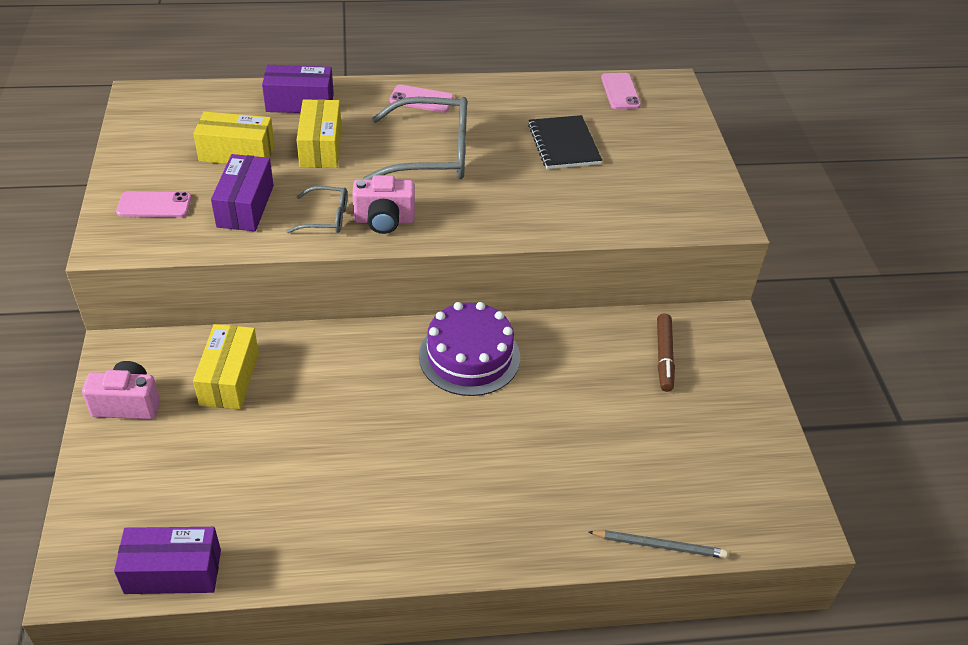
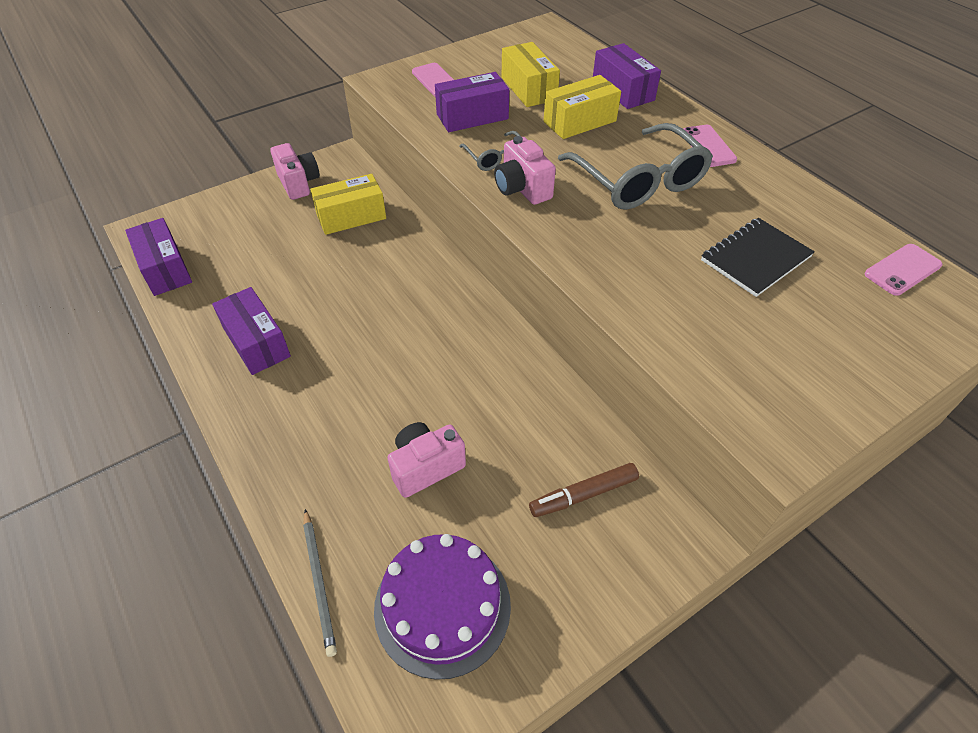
camera: 65 degrees right, 5 degrees up
purple cake [419,302,520,396] -> purple cake moved to [374,534,511,680]
none -> purple box [212,287,291,375]
none -> pink camera [387,422,466,498]

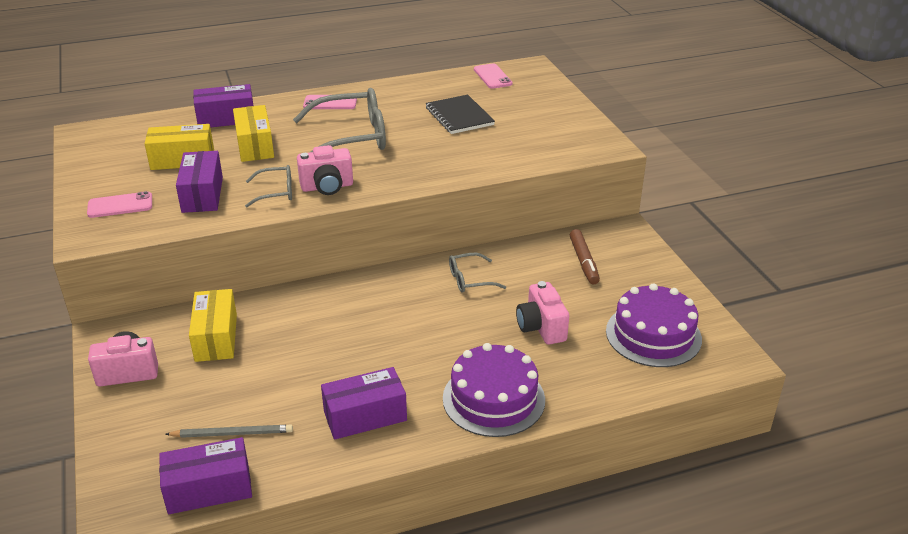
camera: 75 degrees left, 15 degrees down
grey pencil [303,509,337,657] -> grey pencil moved to [165,425,293,438]
none -> purple cake [443,343,545,437]
none -> grey glasses [449,253,506,293]

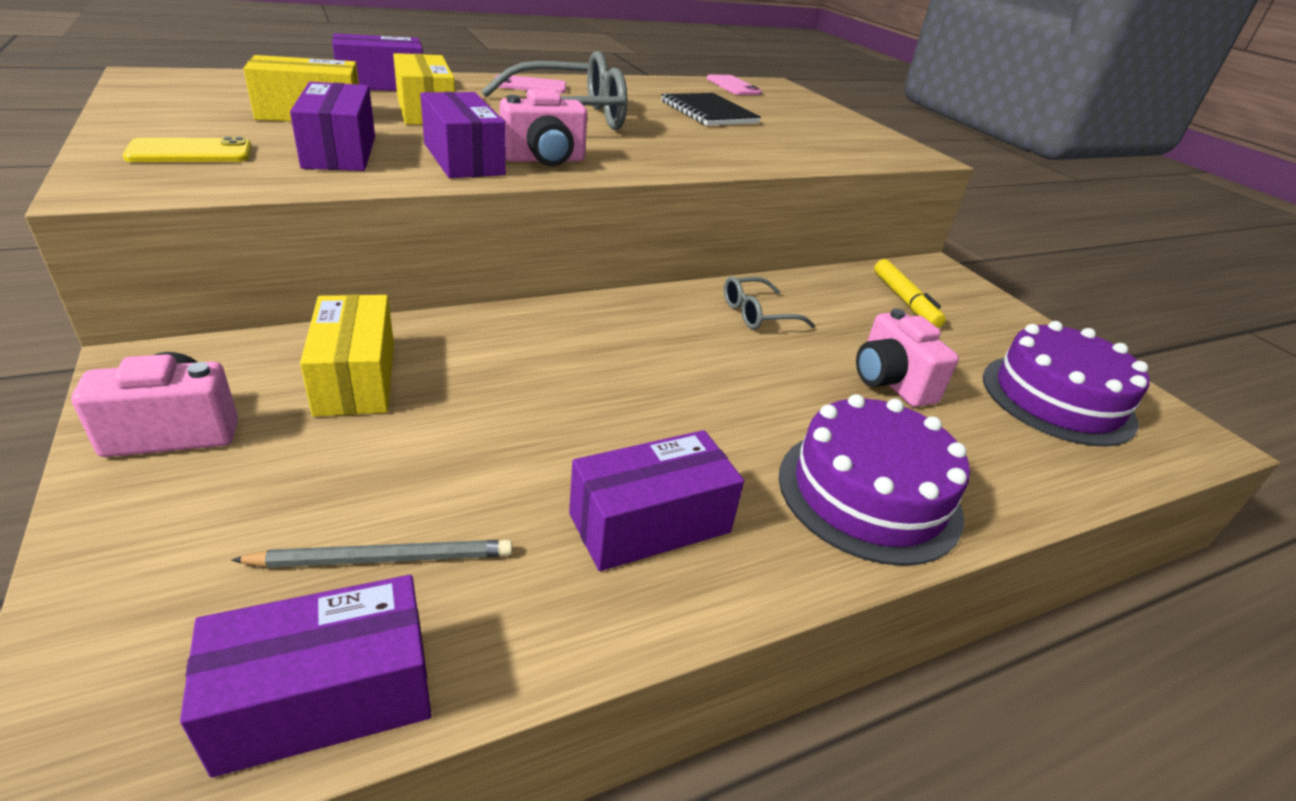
camera: 10 degrees left, 0 degrees up
pink phone [87,191,152,218] -> yellow phone [123,137,252,162]
grey glasses [245,165,292,207] -> purple box [420,92,506,178]
brown marker [570,229,600,284] -> yellow marker [874,259,946,328]

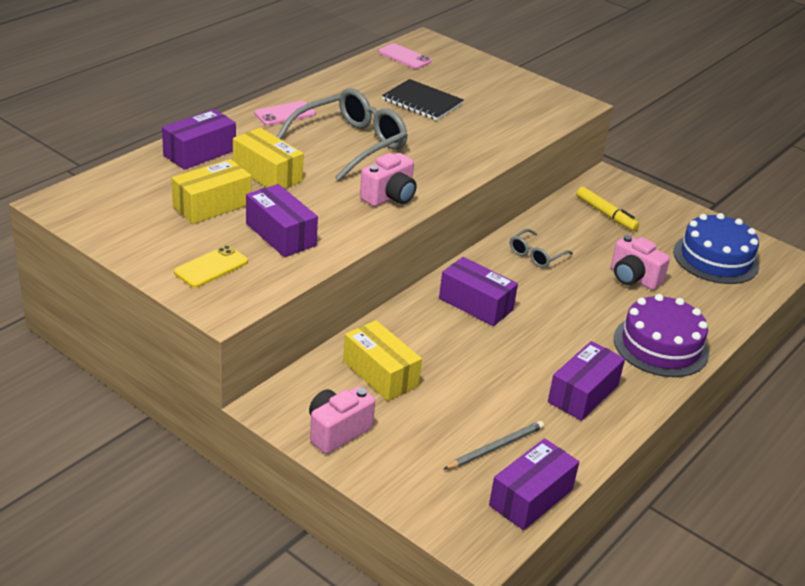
camera: 25 degrees left, 0 degrees up
purple box [420,92,506,178] -> purple box moved to [439,257,518,326]
purple cake [983,321,1150,447] -> blue cake [673,213,759,284]

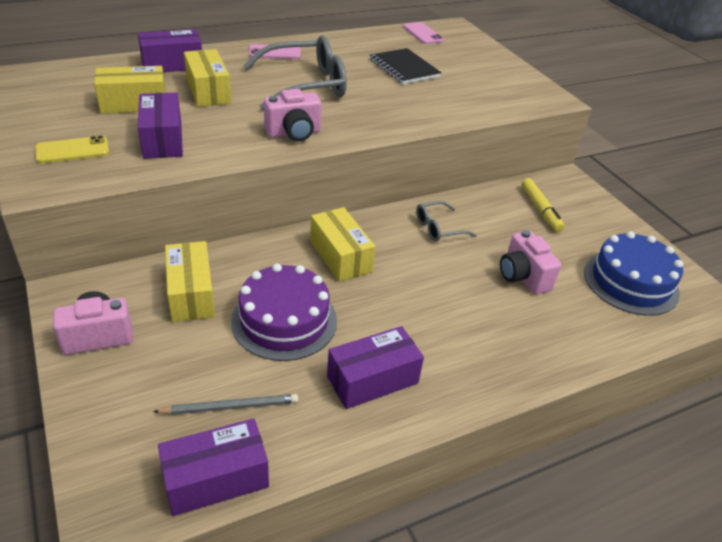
camera: 25 degrees right, 5 degrees up
purple box [439,257,518,326] -> yellow box [310,207,375,282]
purple cake [614,294,709,377] -> purple cake moved to [231,264,337,361]

